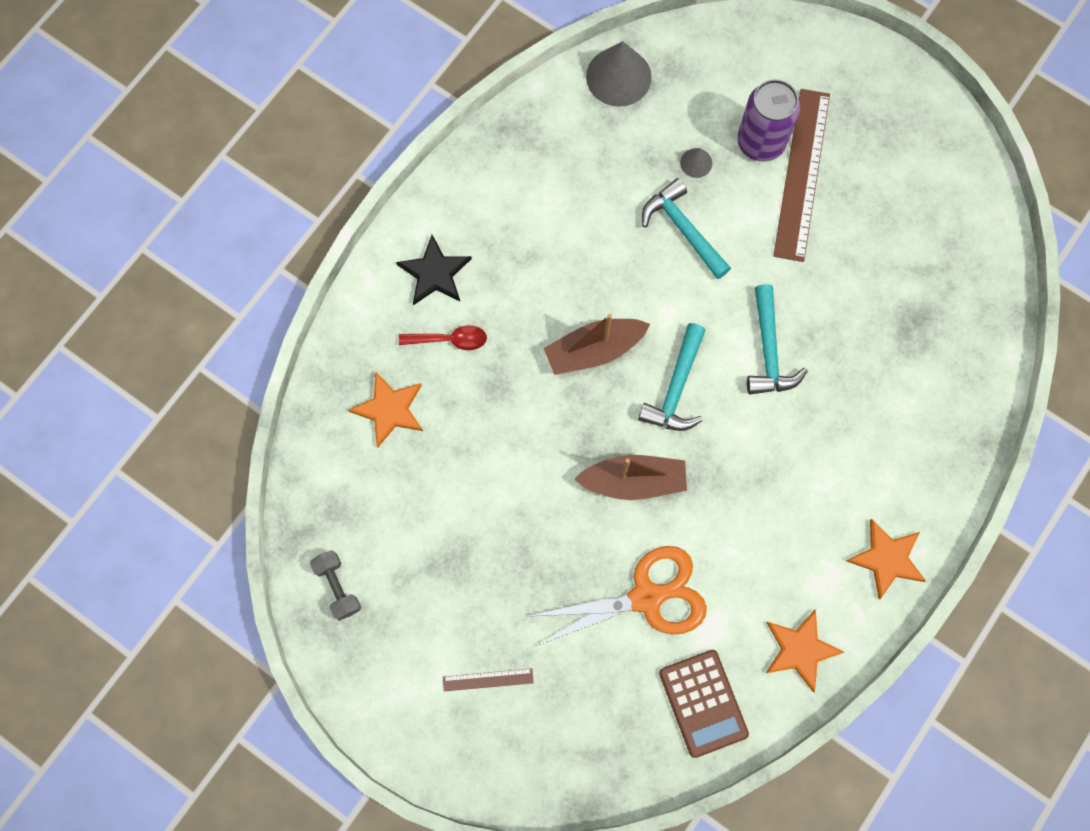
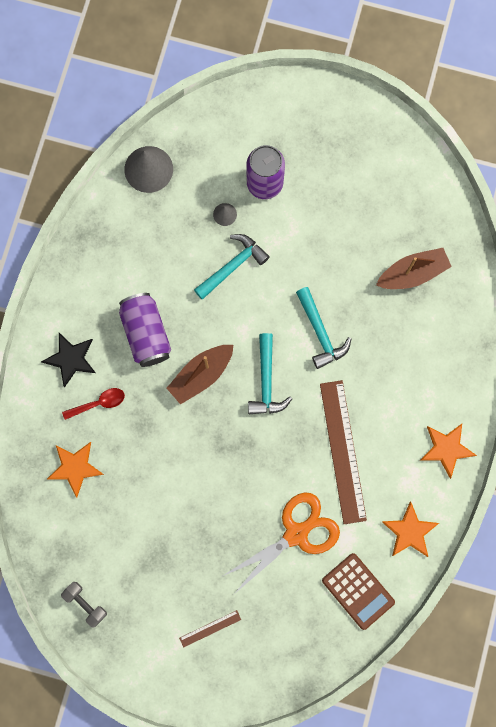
camera: 20 degrees left, 5 degrees up
brown boat [574,455,687,500] -> brown boat moved to [376,248,452,289]
turquoise hammer [642,178,731,279] -> turquoise hammer turned 105 degrees clockwise [194,234,270,300]
brown ruler [773,89,830,262] -> brown ruler moved to [320,380,367,524]
none -> purple can [119,293,171,367]

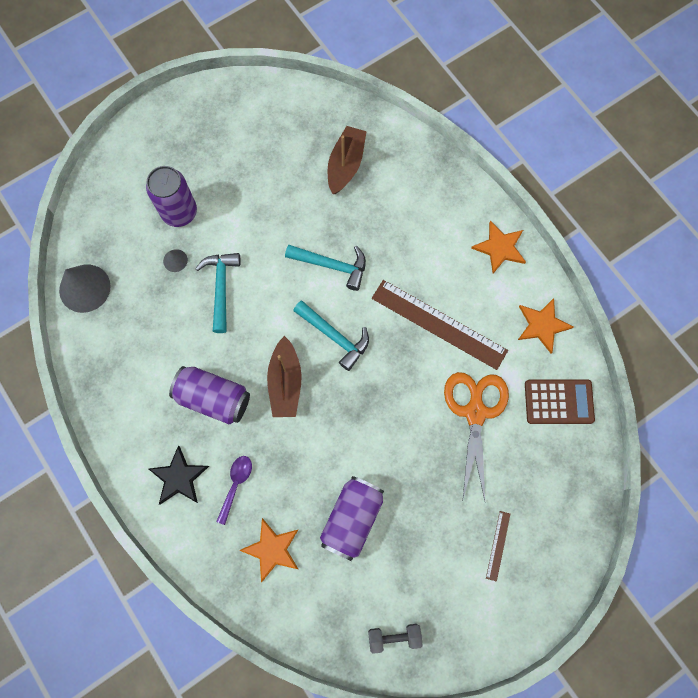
camera: 50 degrees left, 5 degrees down
red spoon [62,388,125,420] -> purple spoon [216,456,252,525]
none -> purple can [320,476,384,561]

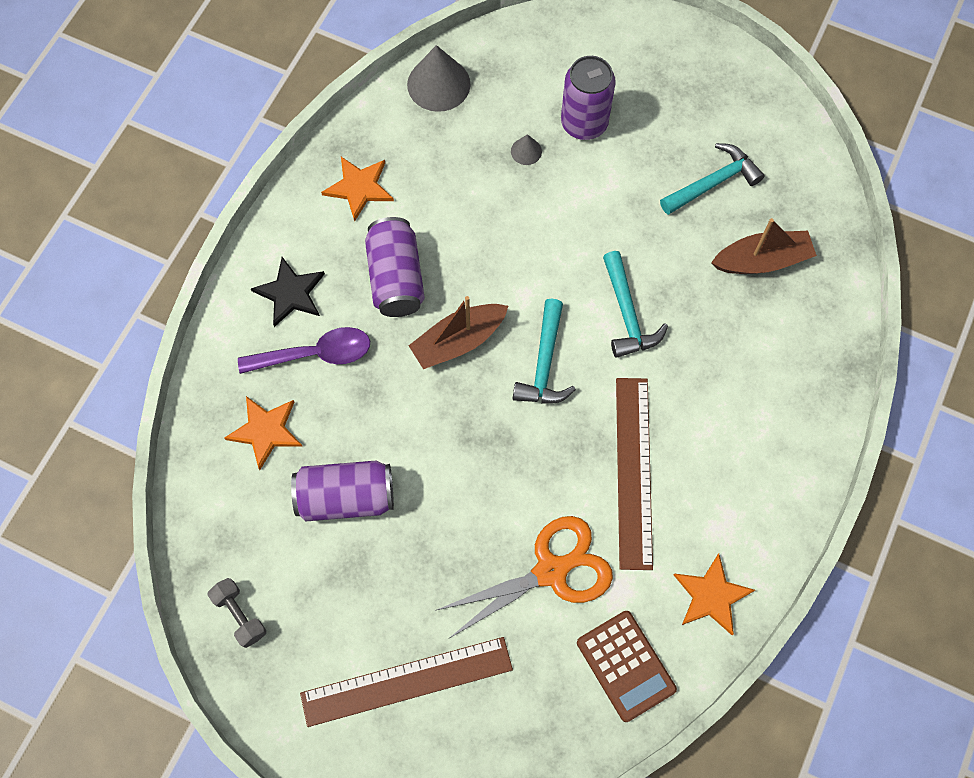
camera: 60 degrees right, 5 degrees down
turquoise hammer [195,253,241,333] -> turquoise hammer moved to [660,143,765,215]
purple spoon [216,456,252,525] -> purple spoon [238,327,370,374], size x1.52
orange star [471,221,526,273] -> orange star moved to [321,157,394,222]
brown ruler [486,511,510,582] -> brown ruler [300,637,513,727], size x2.30

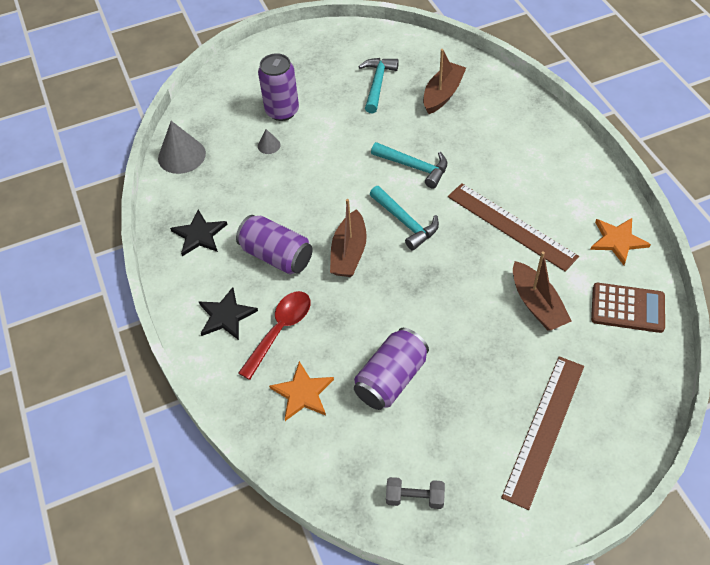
camera: 45 degrees left, 15 degrees down
purple spoon [238,327,370,374] -> red spoon [238,291,311,380]
orange star [321,157,394,222] -> black star [170,210,228,256]
orange scissors [435,516,613,639] -> brown boat [513,251,572,331]

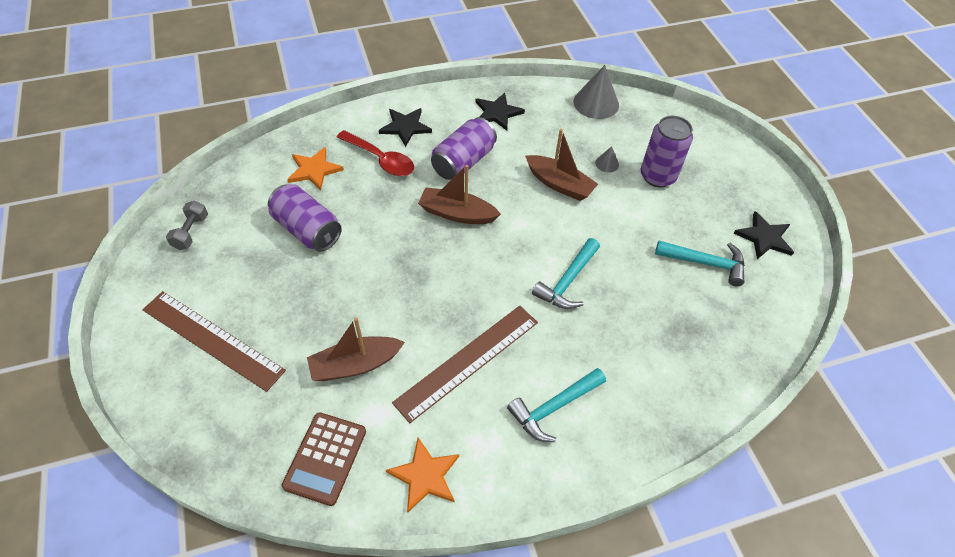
camera: 90 degrees right, 0 degrees up
turquoise hammer [370,186,439,251] -> turquoise hammer moved to [507,368,606,442]
brown boat [423,49,466,114] -> brown boat moved to [525,129,598,201]
none -> black star [734,211,794,259]

